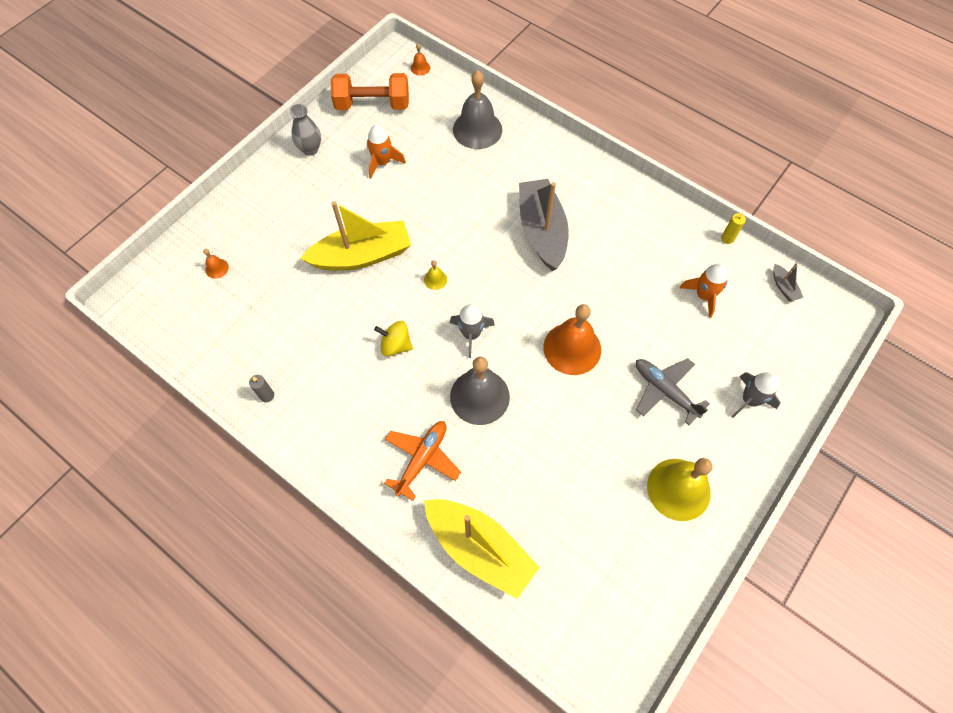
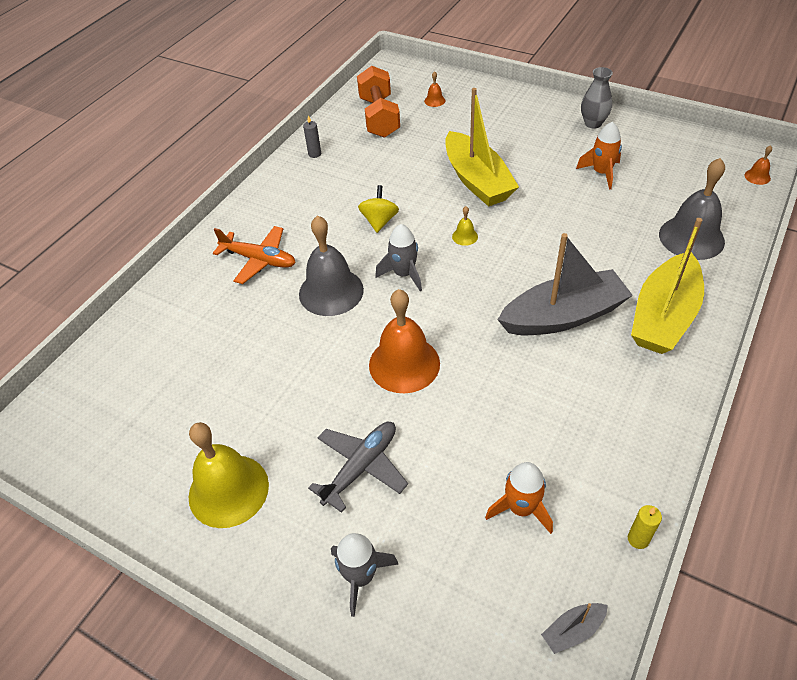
camera: 85 degrees right, 15 degrees down
orange dumbbell [331,73,409,110] -> orange dumbbell moved to [357,66,400,138]
yellow boat [424,499,540,599] -> yellow boat moved to [631,218,704,354]

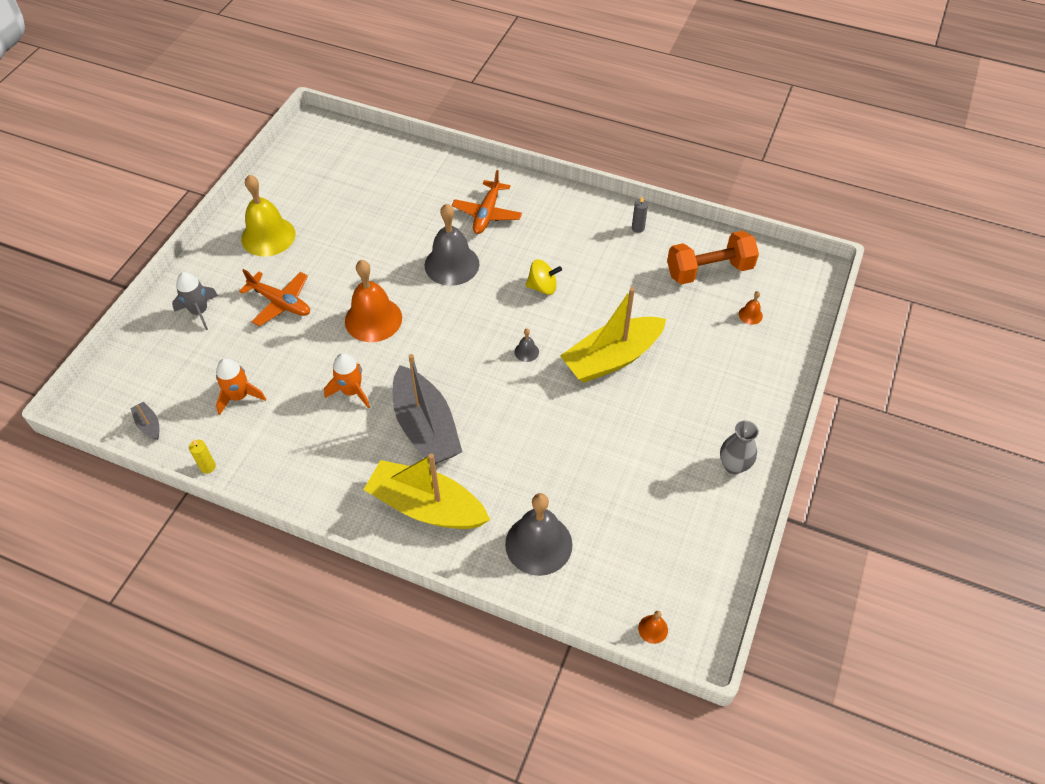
camera: 80 degrees right, 5 degrees up
grey plane [308,422,408,513] -> orange plane [239,269,310,326]
grey rocket [375,224,422,291] -> none
yellow bell [452,206,478,246] -> grey bell [515,329,539,362]
orange rocket [576,122,622,190] -> orange rocket moved to [324,353,370,408]

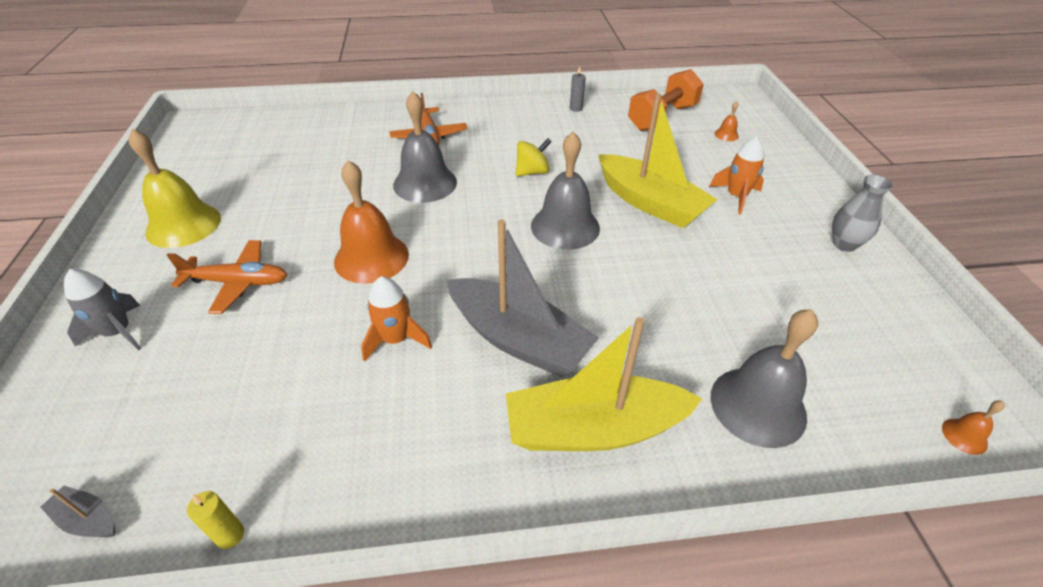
camera: 30 degrees left, 10 degrees down
orange rocket [216,358,266,415] -> orange rocket moved to [709,137,764,215]
grey bell [515,329,539,362] -> grey bell [531,132,600,250], size x2.38
yellow boat [560,287,666,383] -> yellow boat turned 75 degrees counterclockwise [598,93,718,228]

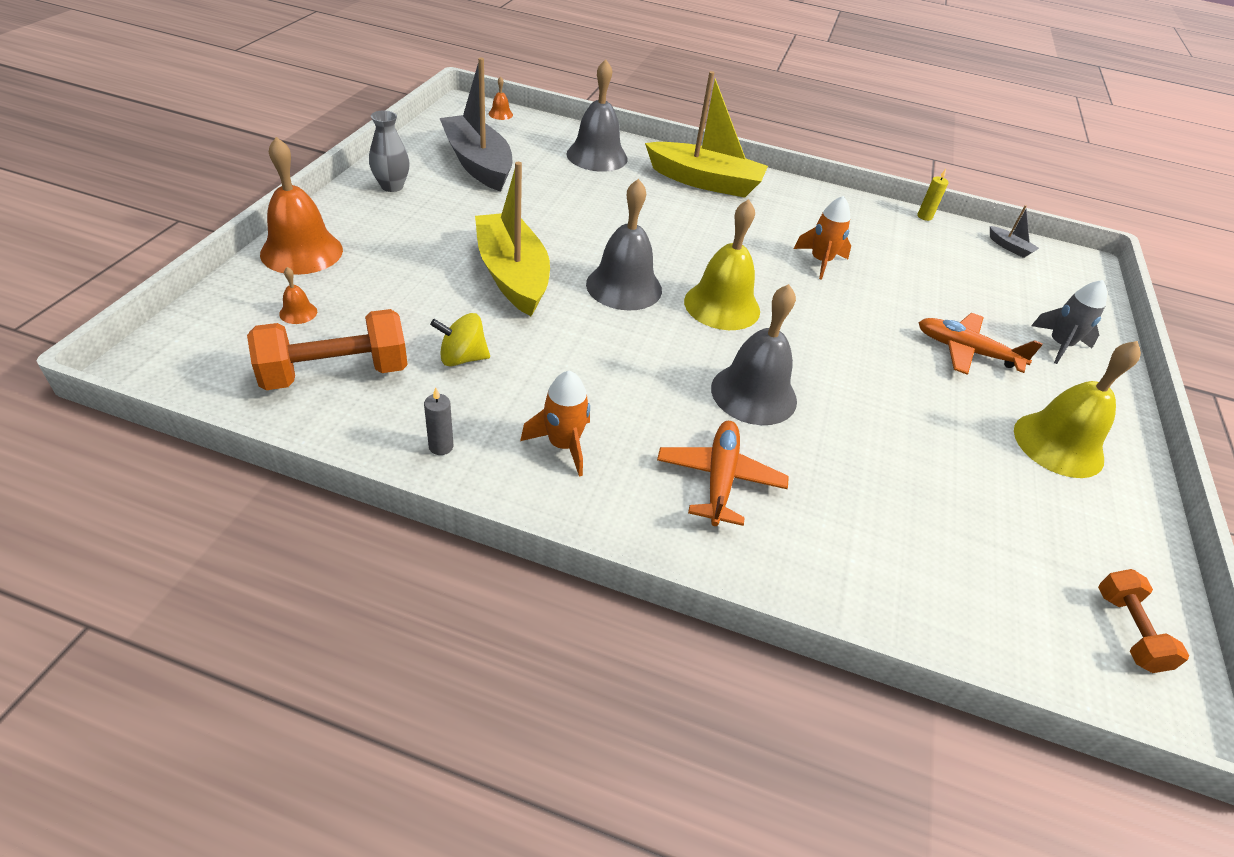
camera: 160 degrees left, 0 degrees up
orange bell [334,160,409,284] -> orange bell moved to [260,137,343,275]
grey boat [447,219,599,377] -> grey boat moved to [439,58,512,192]
yellow spinning top [516,138,552,176] -> yellow spinning top moved to [430,313,490,367]
orange rocket [709,137,764,215] -> orange rocket moved to [520,371,590,477]
none -> yellow bell [684,199,760,330]
none -> orange dumbbell [1098,569,1189,673]

